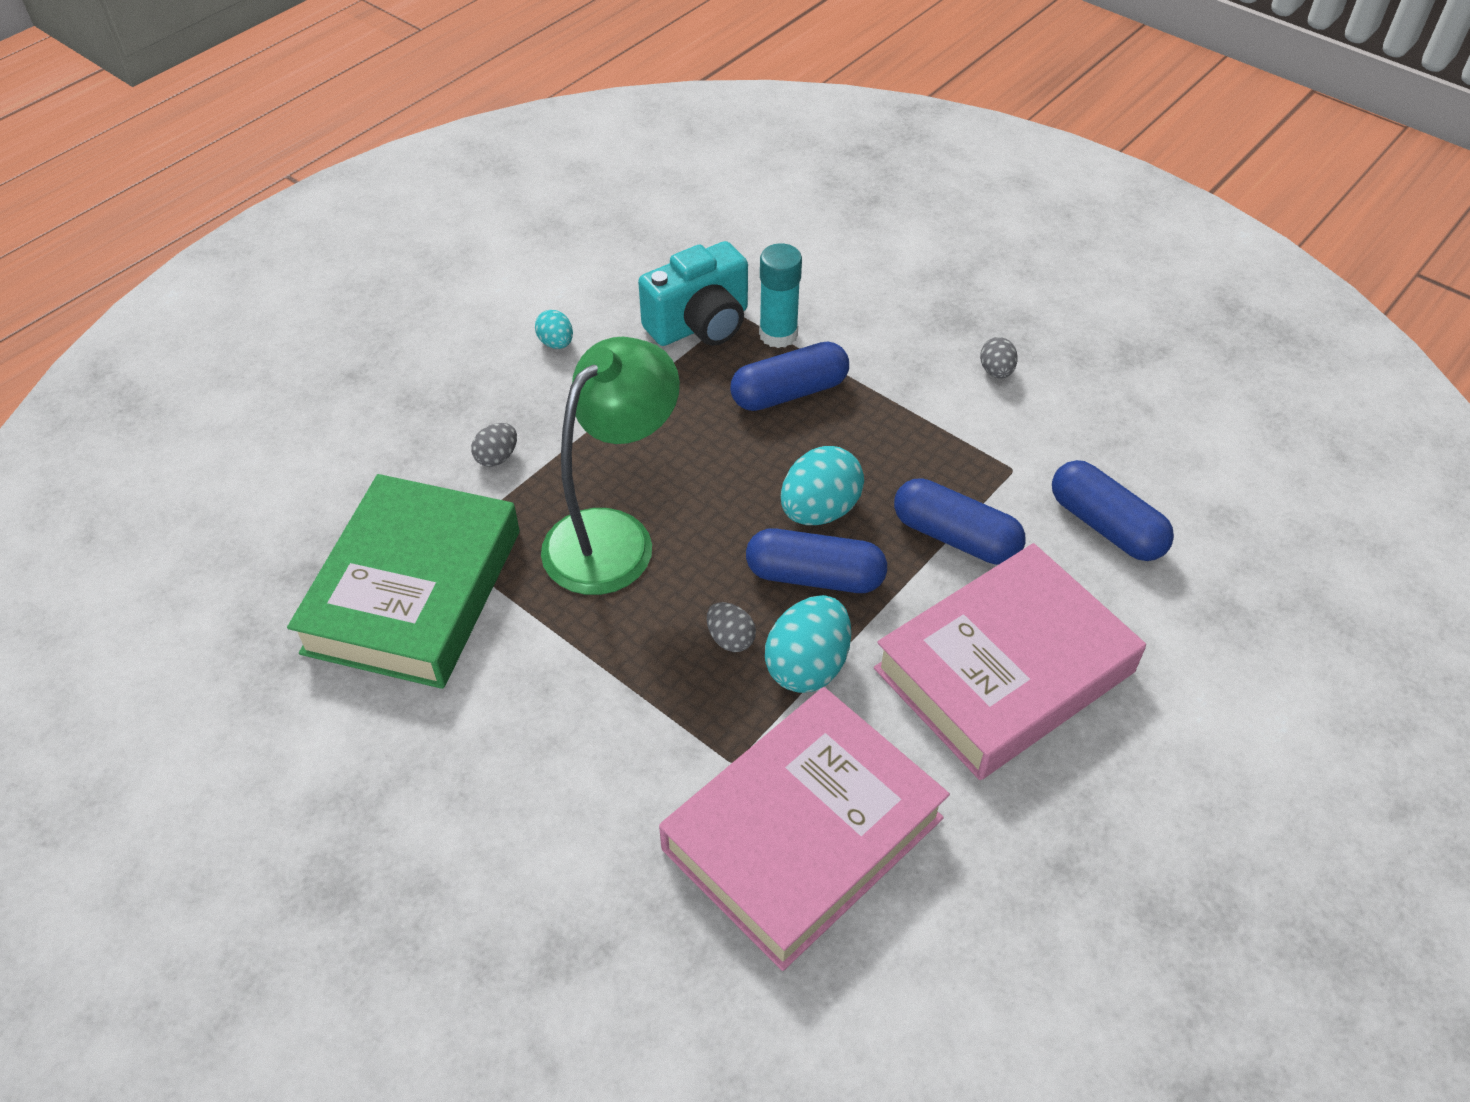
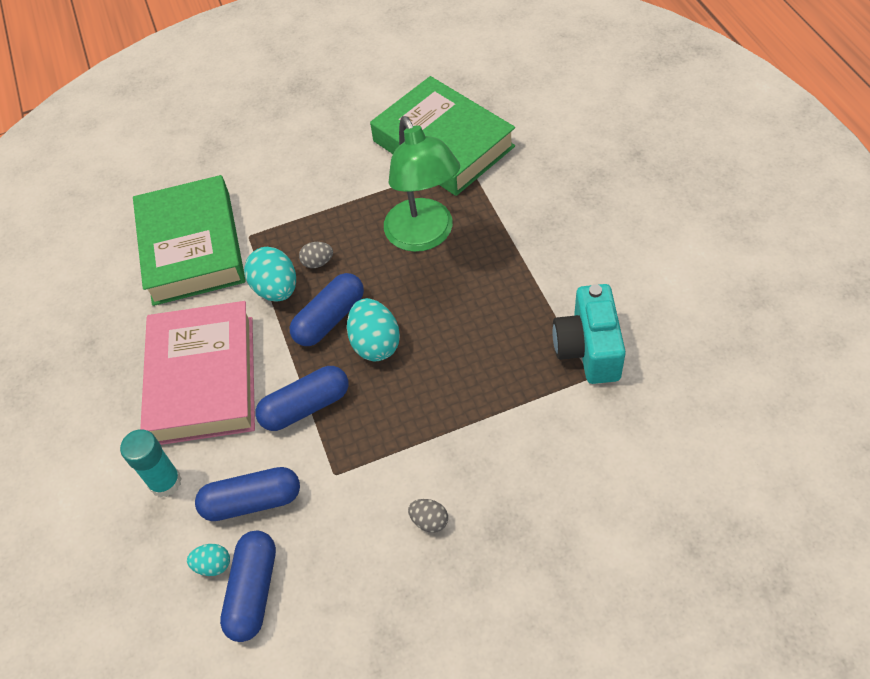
camera: 125 degrees right, 5 degrees up
grey egg [471,423,517,467] -> none
turquoise egg [535,310,573,349] -> turquoise egg moved to [187,544,230,576]
pink book [659,687,950,971] -> green book [133,175,245,306]
blue capsule [730,341,849,411] -> blue capsule moved to [220,531,276,642]
turquoise glue stick [759,243,802,348] -> turquoise glue stick moved to [120,429,182,498]

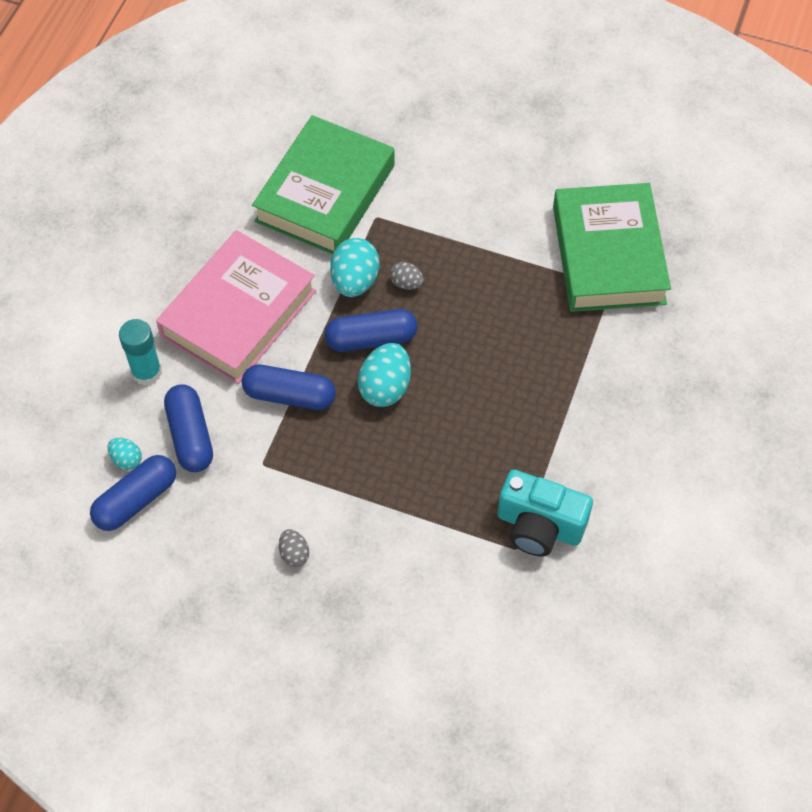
camera: 35 degrees right, 5 degrees up
blue capsule [195,467,300,521] -> blue capsule turned 45 degrees clockwise [164,384,213,472]
green lamp [384,116,460,252] -> none
turquoise camera [552,284,626,384] -> turquoise camera turned 105 degrees counterclockwise [497,469,593,557]

